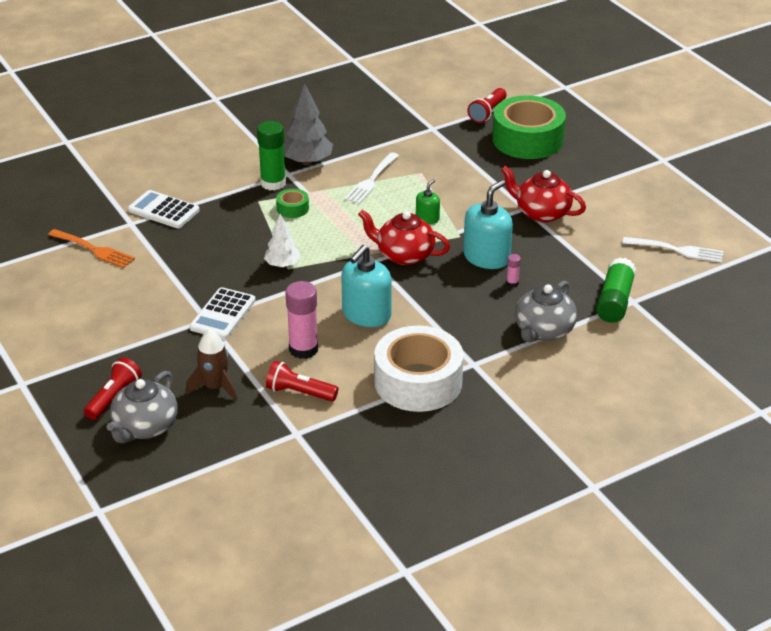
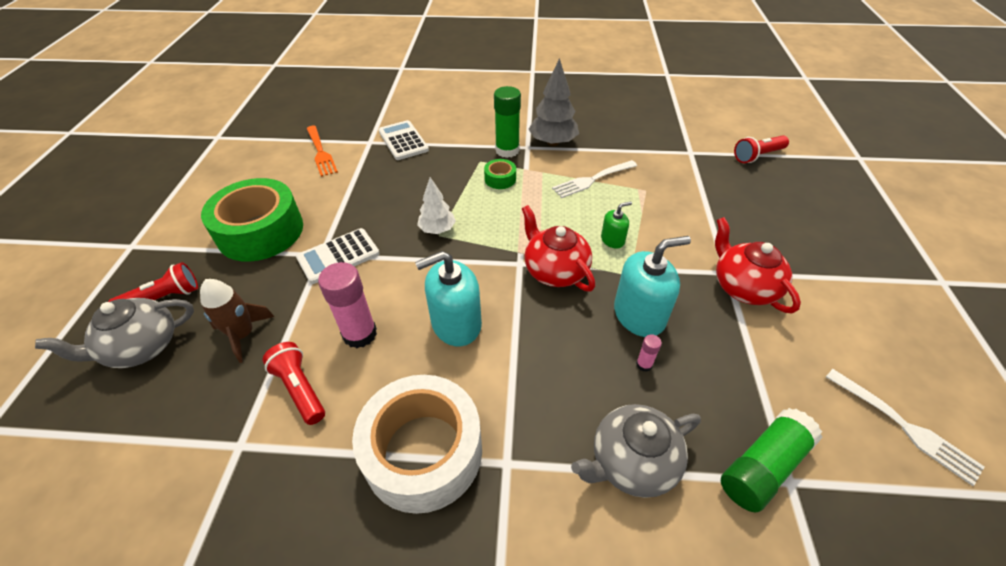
camera: 35 degrees right, 10 degrees up
green tape [492,95,566,159] -> green tape moved to [201,178,303,262]

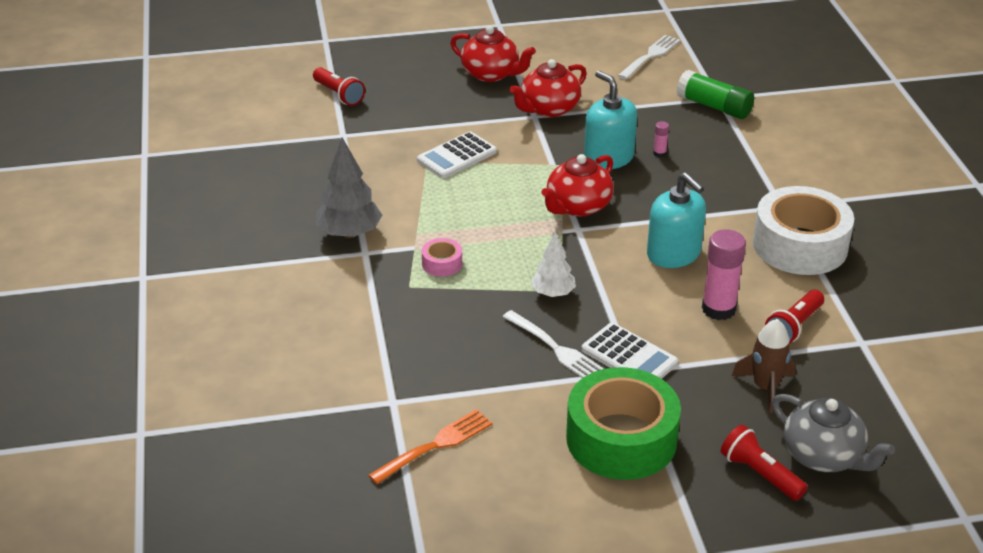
camera: 105 degrees left, 10 degrees down
white calculator [378,120,429,160] -> white calculator moved to [417,131,497,178]
green tape [484,159,516,189] -> pink tape [422,238,462,277]
green glue stick [494,86,521,158] -> none
white fork [552,160,637,198] -> white fork moved to [503,310,604,378]
grey teapot [571,404,701,498] -> none
green soap dispenser [601,201,632,249] -> none
none -> red teapot [450,26,536,82]

